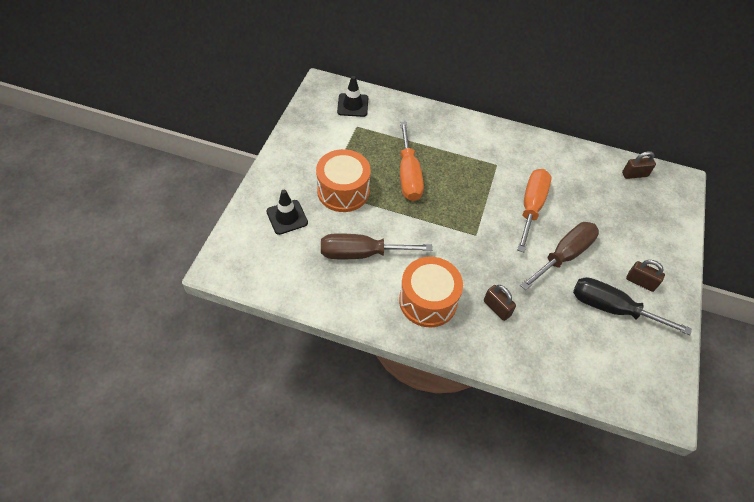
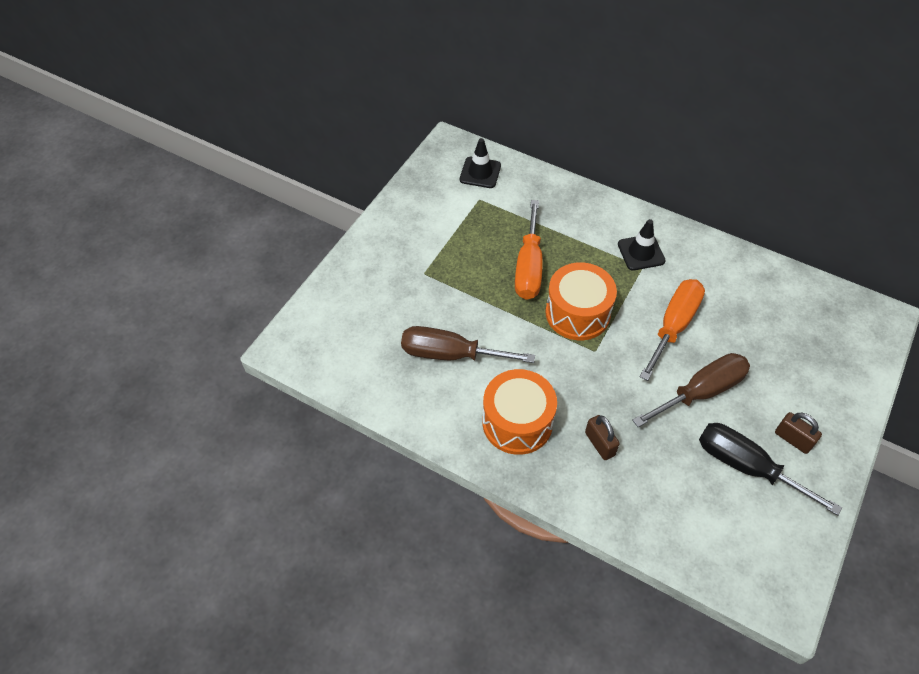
camera: 15 degrees right, 0 degrees up
black traffic cone [266,190,308,235] -> black traffic cone moved to [618,219,666,271]
orange drum [316,149,371,212] -> orange drum moved to [545,262,617,340]
brown padlock [622,151,656,179] -> none

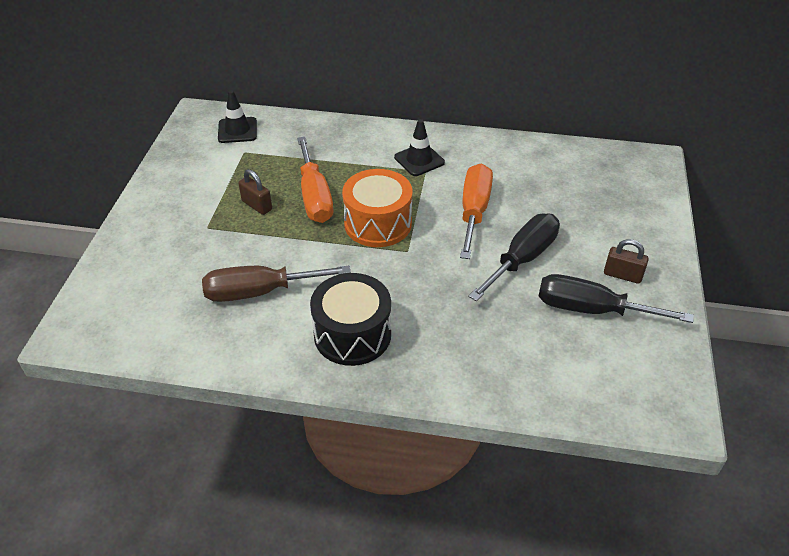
camera: 20 degrees left, 10 degrees down
orange drum [482,369,557,455] -> black drum [310,273,391,366]
brown padlock [585,415,620,460] -> brown padlock moved to [238,169,272,215]
brown screwdriver [632,353,750,427] -> black screwdriver [468,213,560,301]

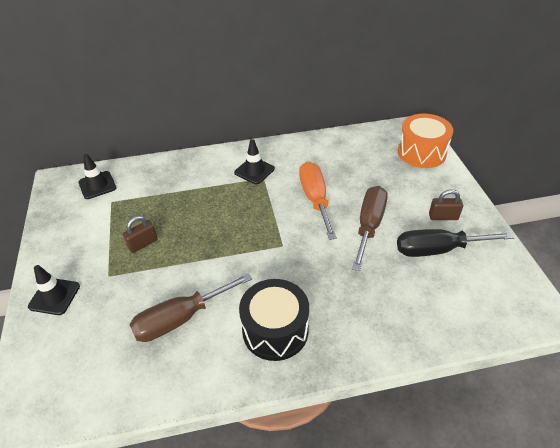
camera: 20 degrees left, 0 degrees up
brown padlock [238,169,272,215] -> brown padlock turned 60 degrees counterclockwise [123,216,158,253]
orange screwdriver [297,137,333,223] -> none
orange drum [342,169,412,247] -> orange drum moved to [398,114,453,168]
black screwdriver [468,213,560,301] -> brown screwdriver [352,186,388,271]
none -> black traffic cone [28,265,80,315]

